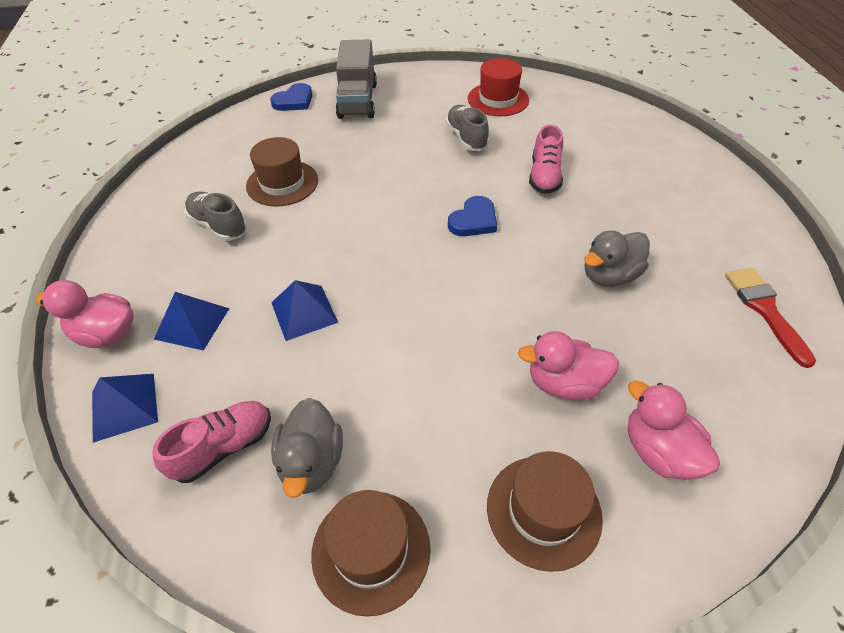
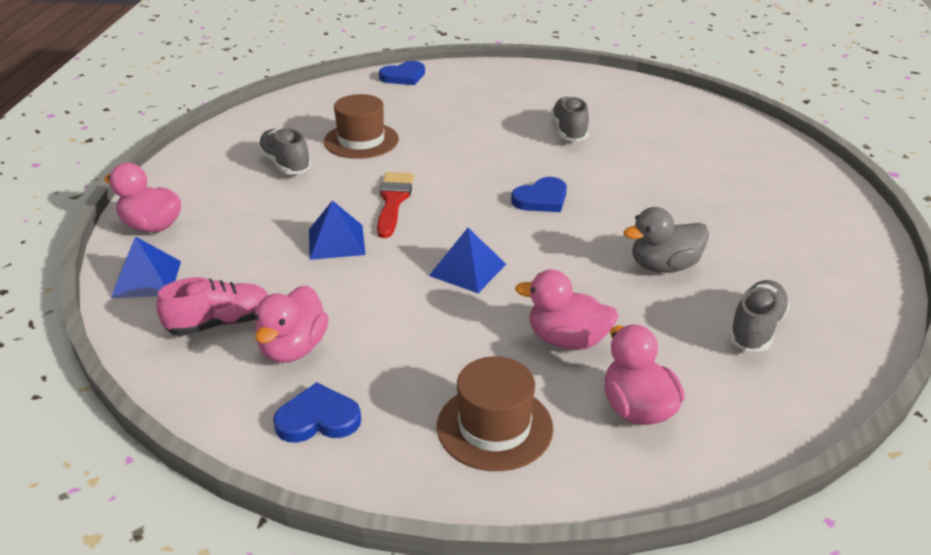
camera: 15 degrees right, 15 degrees down
blue pyramid [154,292,230,351] -> blue pyramid moved to [429,228,506,293]
grey duck [271,398,343,498] -> pink duck [254,285,329,363]
brown hat [311,490,431,617] -> blue heart [273,382,361,443]
grey truck [336,40,377,119] -> none
red hat [468,58,529,116] -> none
pink shoe [529,125,563,194] -> none
red brush [725,268,816,368] -> red brush moved to [377,172,414,238]
none -> grey shoe [729,280,790,352]

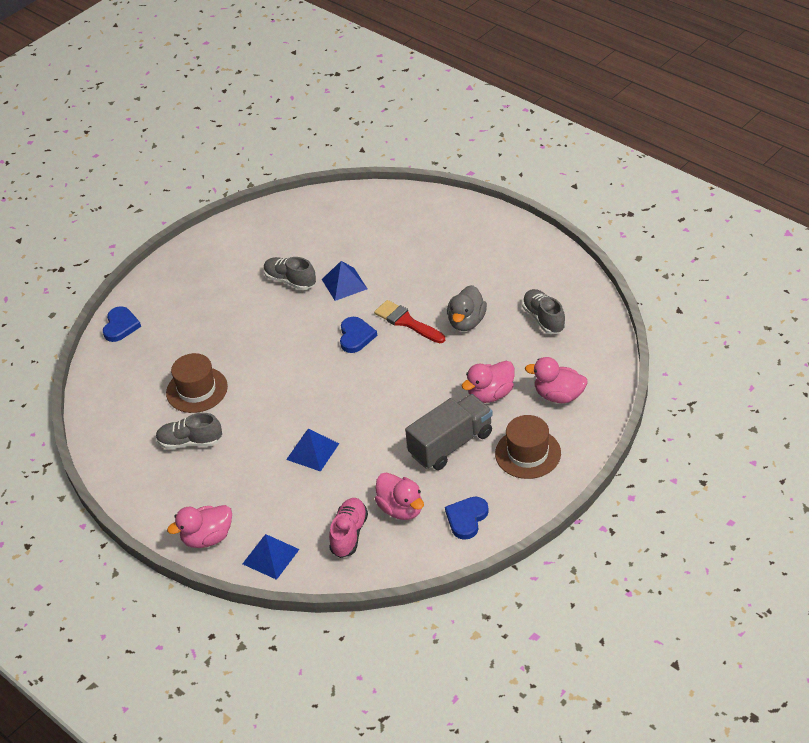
camera: 50 degrees left, 10 degrees up
red brush [377,172,414,238] -> red brush moved to [374,300,445,343]
blue pyramid [429,228,506,293] -> blue pyramid moved to [322,261,367,301]
none -> grey truck [405,394,493,470]

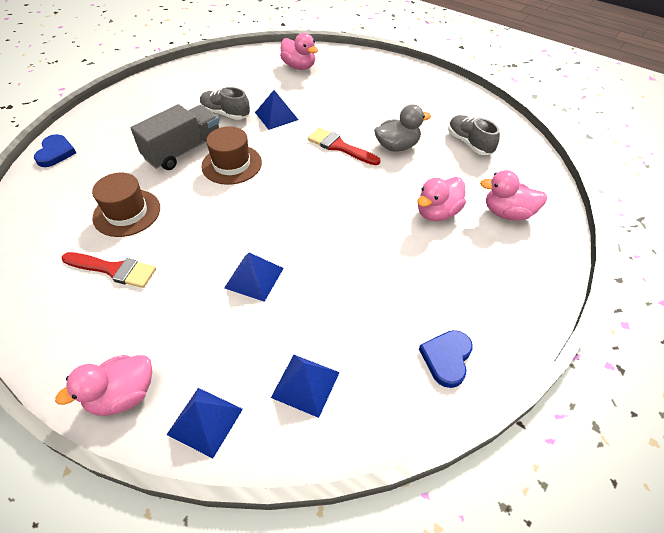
camera: 10 degrees left, 5 degrees up
grey shoe [156,413,222,449] -> red brush [61,252,156,288]
pink shoe [329,498,368,558] -> blue pyramid [271,355,340,418]
blue heart [340,317,377,353] -> none
pink duck [375,472,424,520] -> pink duck moved to [280,33,318,70]
grey truck [405,394,493,470] -> grey truck moved to [131,104,220,170]
grey duck [447,285,487,331] -> grey duck turned 120 degrees counterclockwise [374,104,431,152]
brown hat [495,415,561,479] -> brown hat moved to [201,126,262,185]

